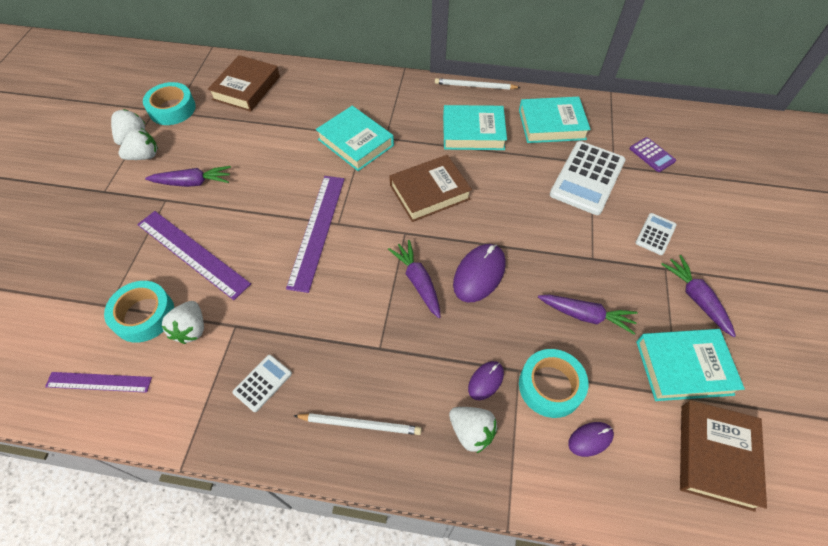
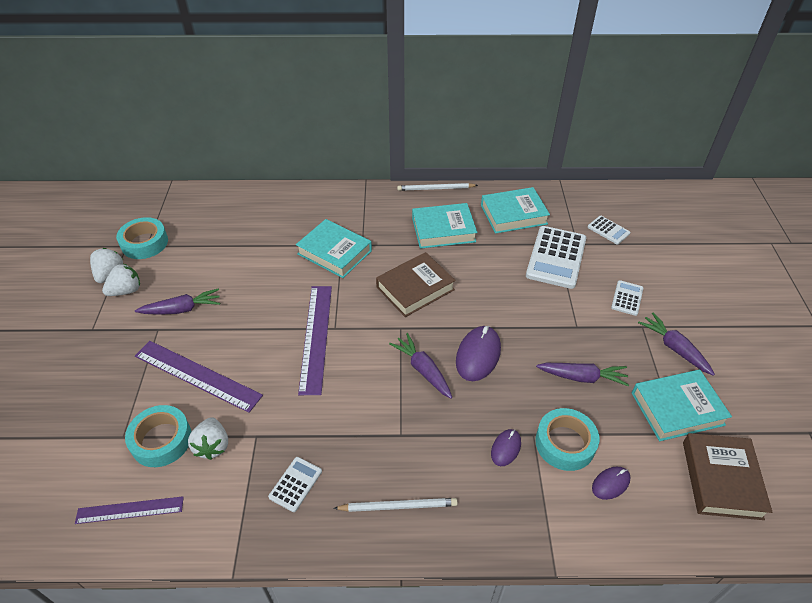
camera: 10 degrees left, 10 degrees down
brown book [208,55,280,112] -> none
white strawberry [449,407,497,453] -> none
purple calculator [630,137,676,172] -> white calculator [588,216,630,245]

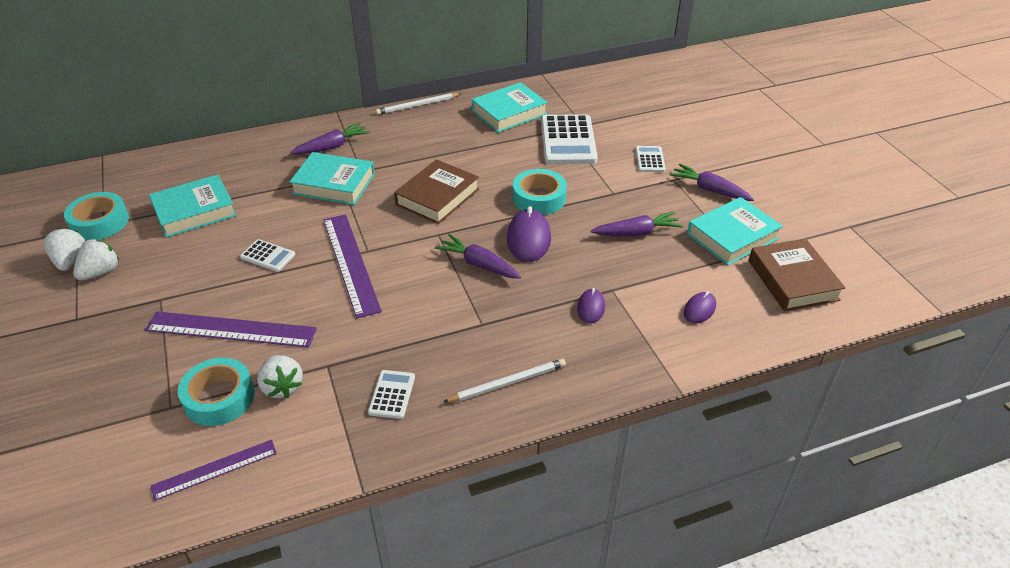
camera: 20 degrees left, 5 degrees down
purple carrot [135,288,220,315] -> purple carrot moved to [290,123,370,154]
turquoise book [412,203,477,249] -> turquoise book moved to [149,175,236,238]
turquoise tape [535,408,599,471] -> turquoise tape moved to [513,169,567,215]
white calculator [588,216,630,245] -> white calculator moved to [240,239,295,272]

